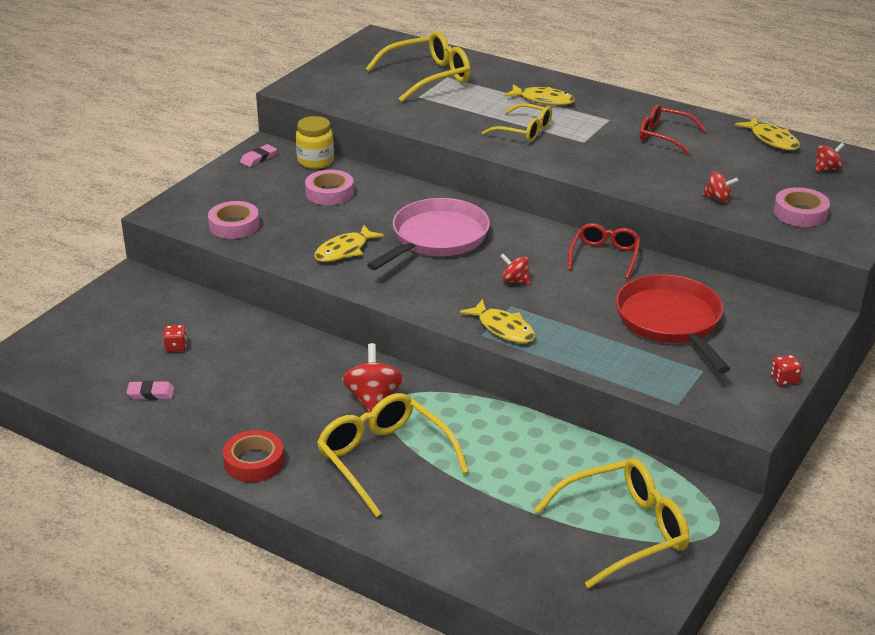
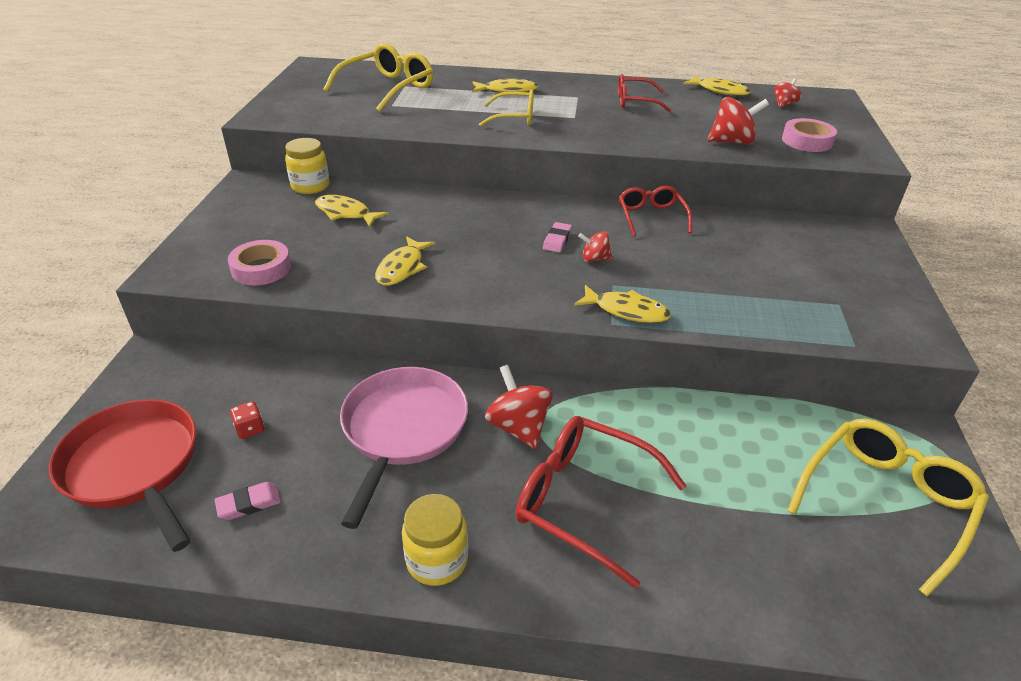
camera: 25 degrees left, 5 degrees up
red tape [223,430,285,482] -> yellow jar [402,494,468,586]
pink eraser [240,144,277,167] -> pink eraser moved to [543,222,572,253]
pink tape [305,170,354,205] -> yellow fish [315,195,388,227]
yellow glasses [317,393,469,517] -> red glasses [516,416,686,589]
pink pan [367,198,490,270] -> pink pan moved to [340,367,468,529]
red pan [616,275,730,373] -> red pan moved to [49,399,196,552]
red spinning top [702,172,738,202] -> red spinning top [707,97,769,145], size x1.71
red dice [771,355,802,386] -> none

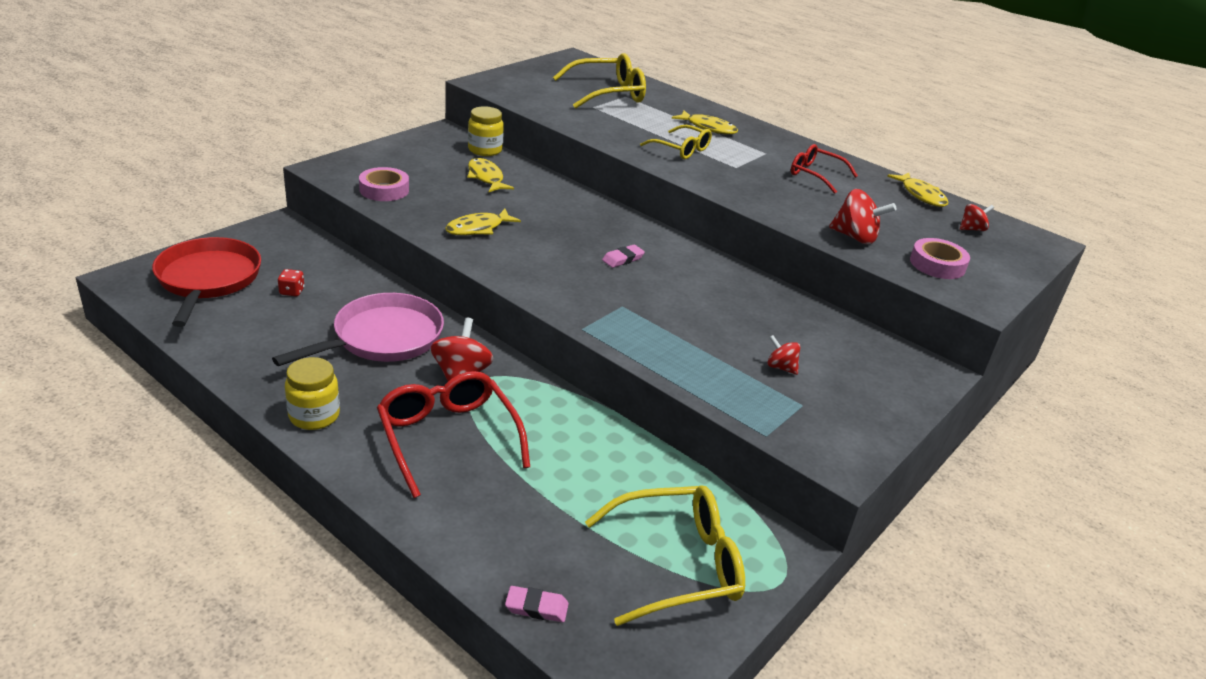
camera: 30 degrees right, 5 degrees down
pink eraser [215,482,281,520] -> pink eraser moved to [505,586,569,622]
yellow fish [574,285,671,323] -> none
red spinning top [578,231,612,262] -> red spinning top moved to [767,335,800,375]
red glasses [619,186,692,237] -> none

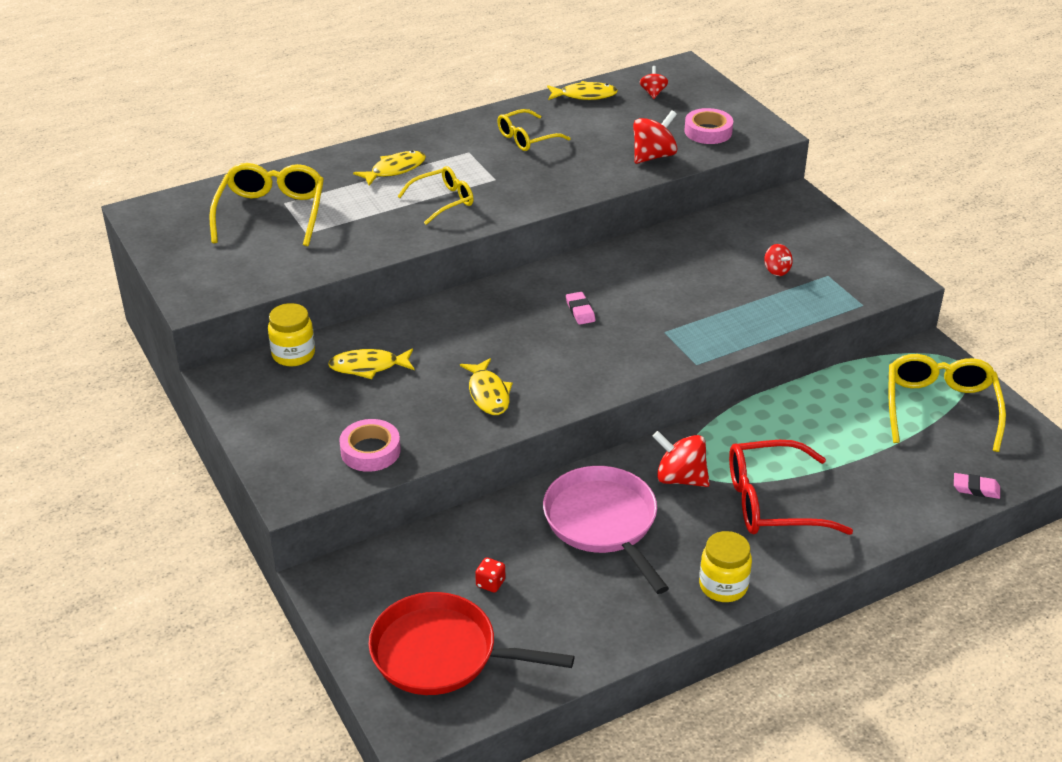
camera: 65 degrees left, 5 degrees up
pink eraser [505,586,569,622] -> pink eraser turned 75 degrees clockwise [954,473,1000,499]
red spinning top [767,335,800,375] -> red spinning top turned 90 degrees counterclockwise [764,244,793,276]
red glasses [791,144,858,194] -> yellow glasses [497,109,571,151]

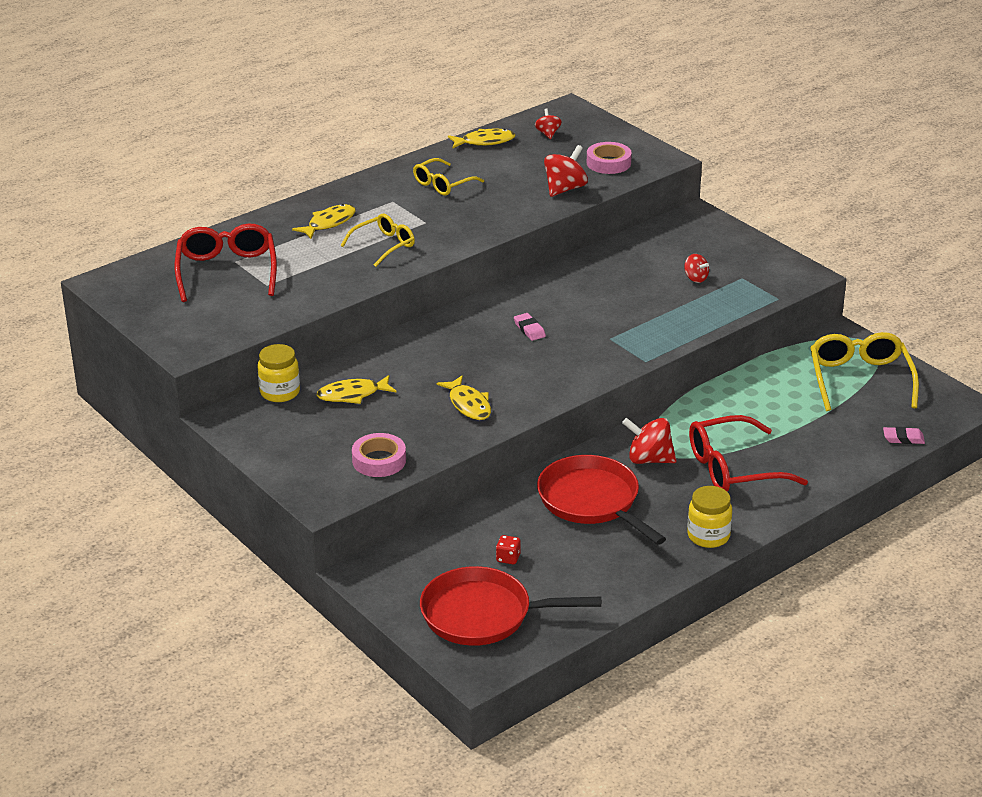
camera: 10 degrees left, 5 degrees down
yellow glasses [209,163,324,246] -> red glasses [175,224,277,302]
pink pan [543,466,669,594] -> red pan [537,455,666,545]

